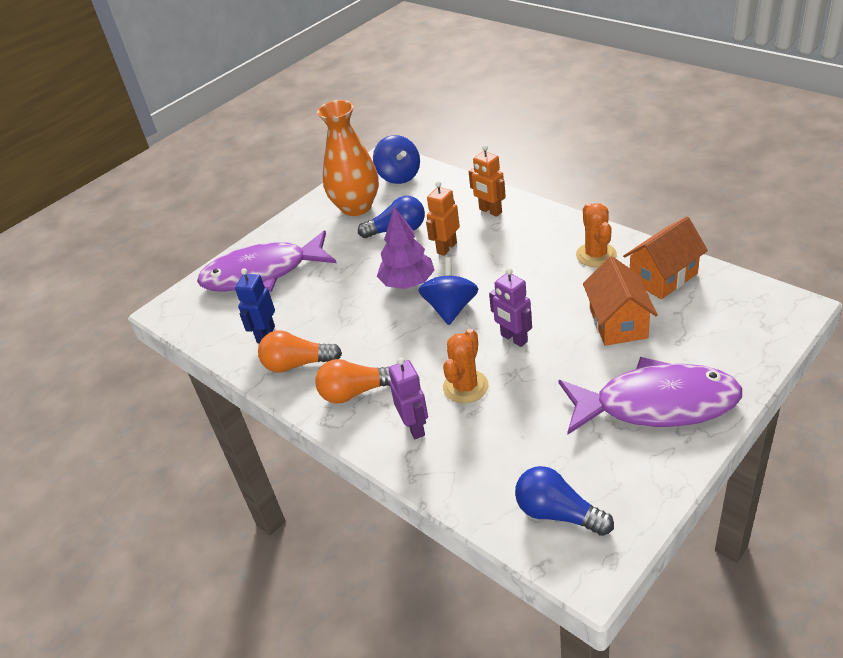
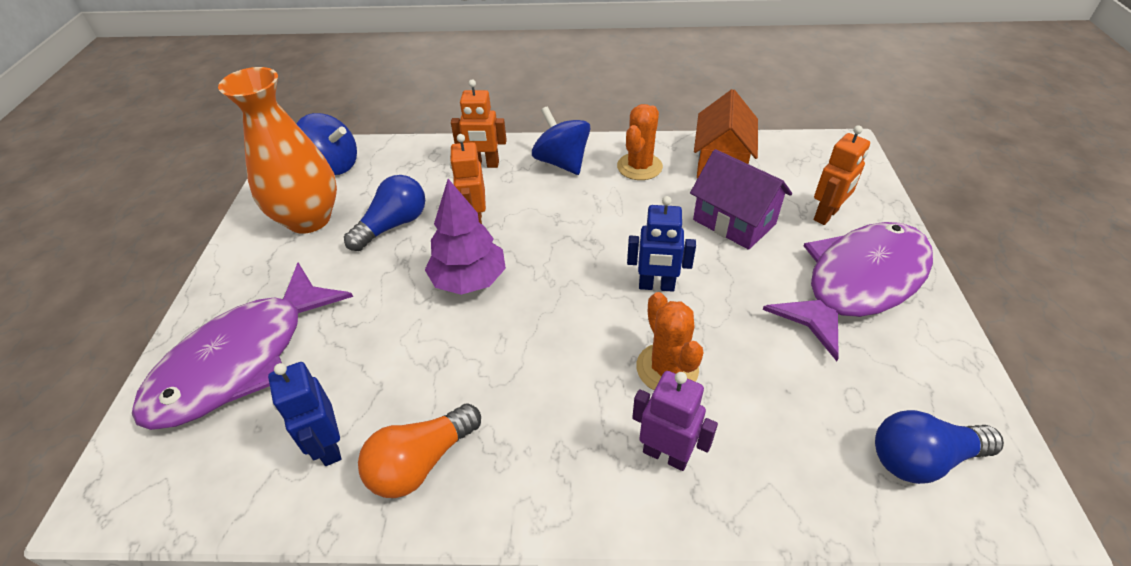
camera: 45 degrees left, 5 degrees up
orange light bulb [315,359,391,404] -> none
blue spinning top [418,257,478,325] -> blue spinning top moved to [532,106,591,175]
purple robot [489,268,532,347] -> blue robot [627,196,696,292]
orange cactus [576,203,617,267] -> orange cactus turned 75 degrees clockwise [617,104,663,180]
orange house [583,256,658,346] -> purple house [690,149,792,250]
none -> orange robot [814,125,870,225]

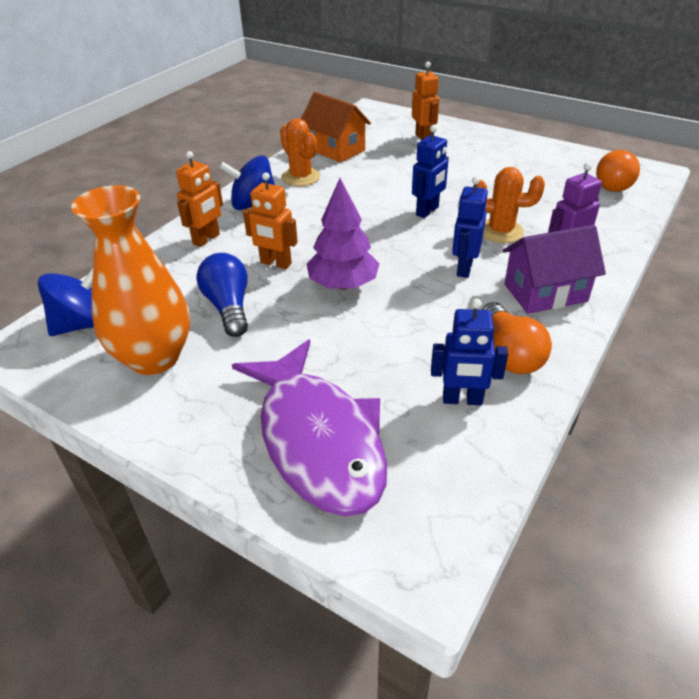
camera: 60 degrees left, 5 degrees down
purple house [690,149,792,250] -> purple house moved to [503,225,606,314]
purple fish [763,222,933,361] -> none
blue light bulb [875,410,1004,484] -> orange light bulb [596,150,640,192]
none -> blue robot [452,176,488,278]

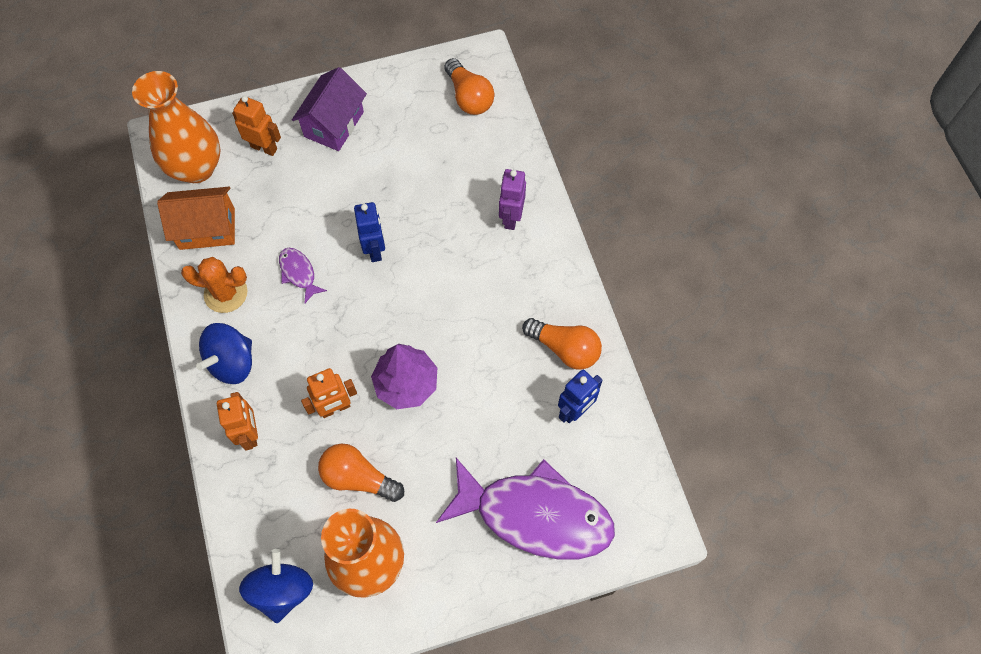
camera: 50 degrees left, 25 degrees up
blue light bulb [196,253,248,337] -> orange light bulb [318,443,404,502]
blue robot [452,176,488,278] -> none
orange cactus [473,167,545,243] -> none
purple house [503,225,606,314] -> purple house moved to [292,67,367,151]
none -> orange vase [132,71,221,183]
none -> purple fish [279,248,327,304]

